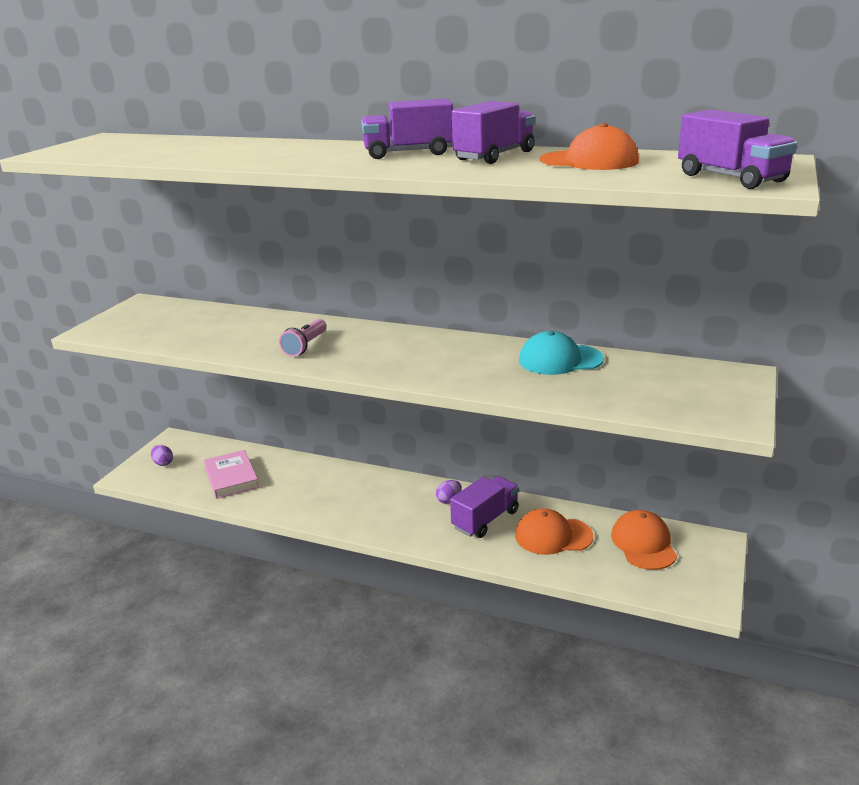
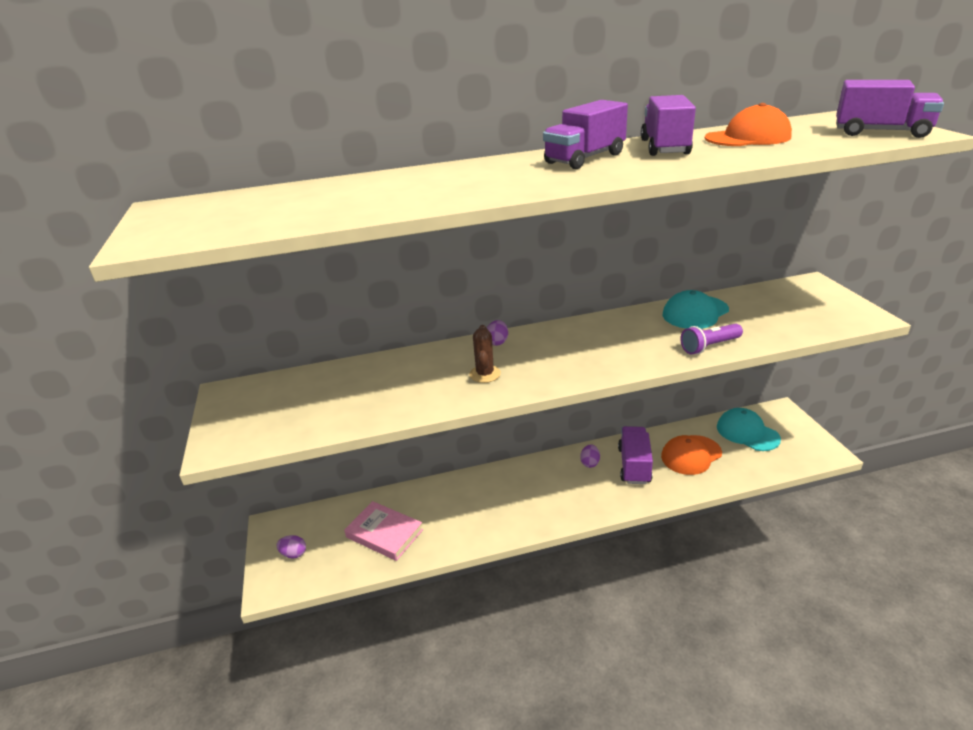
camera: 35 degrees left, 5 degrees up
pink flashlight [279,319,327,357] -> brown cactus [469,325,501,383]
orange cap [611,510,677,570] -> turquoise cap [717,408,781,451]
none -> purple egg [487,320,508,346]
none -> purple flashlight [680,324,743,354]

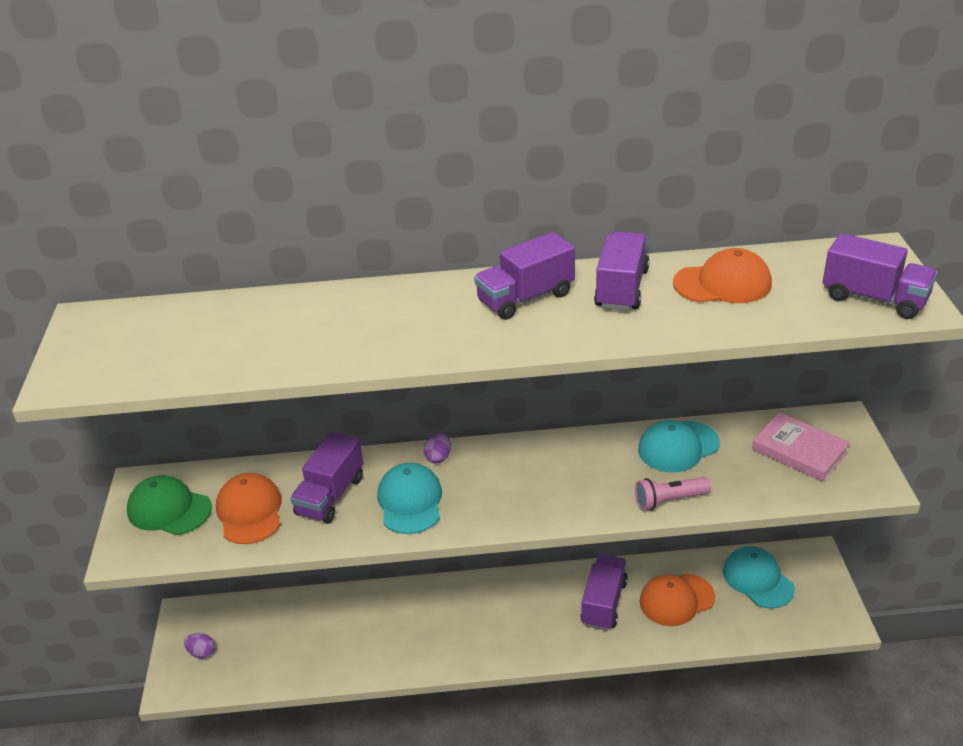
camera: 10 degrees right, 5 degrees up
pink book [344,501,423,561] -> pink book moved to [752,412,850,482]
brown cactus [469,325,501,383] -> turquoise cap [377,463,442,534]
purple egg [580,444,600,468] -> none
purple flashlight [680,324,743,354] -> pink flashlight [635,477,711,511]
none -> green cap [127,475,212,535]
none -> orange cap [216,473,282,544]
none -> purple truck [290,432,363,524]

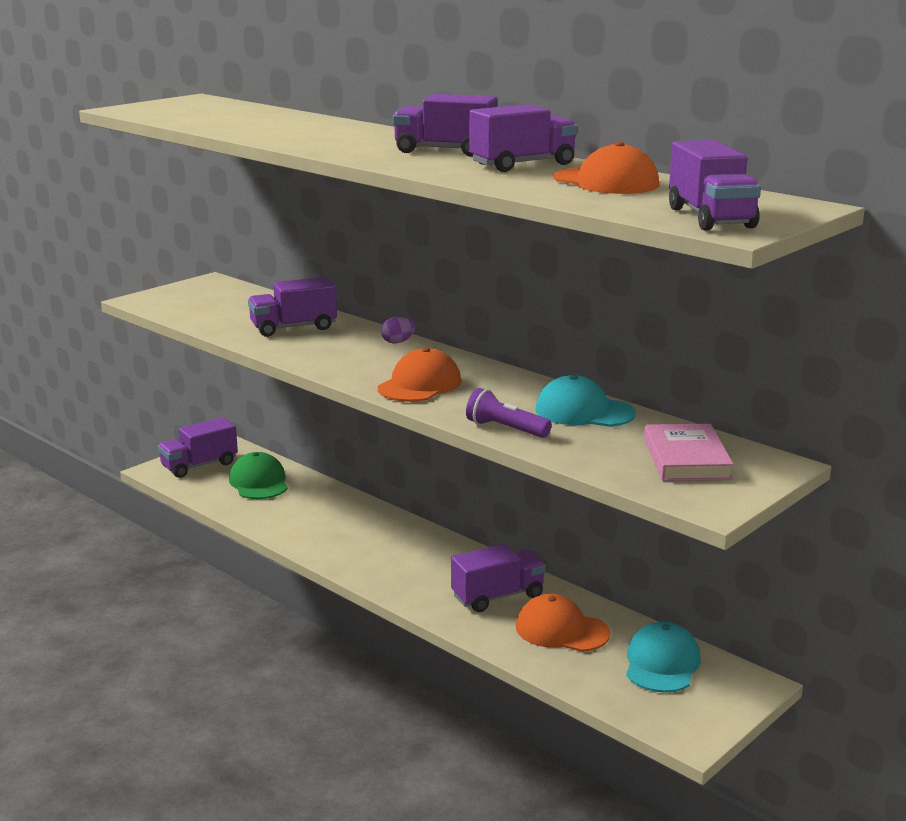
camera: 45 degrees right, 15 degrees down
green cap [127,475,212,535] -> green cap moved to [229,452,288,499]
purple egg [184,633,215,659] -> purple truck [158,417,238,478]
orange cap [216,473,282,544] -> orange cap moved to [378,348,461,402]
turquoise cap [377,463,442,534] -> none
pink flashlight [635,477,711,511] -> purple flashlight [466,388,552,438]

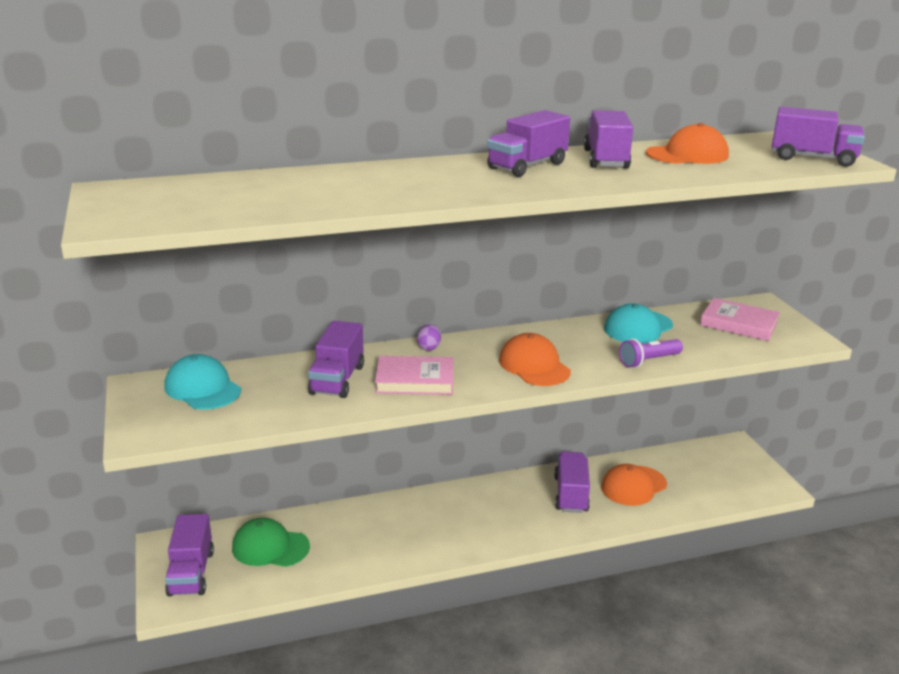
camera: 60 degrees left, 5 degrees up
turquoise cap [626,621,701,693] -> turquoise cap moved to [164,354,241,410]
none -> pink book [375,356,453,395]

